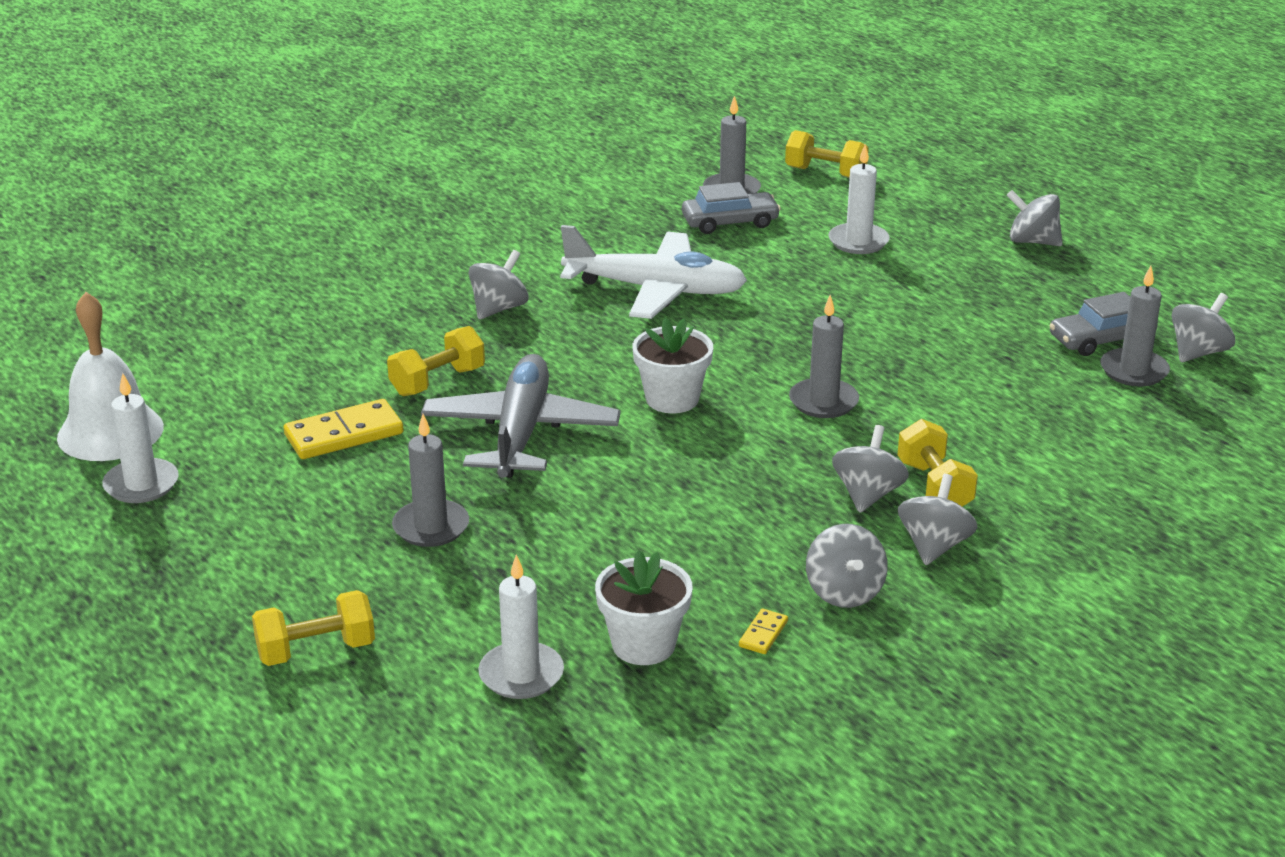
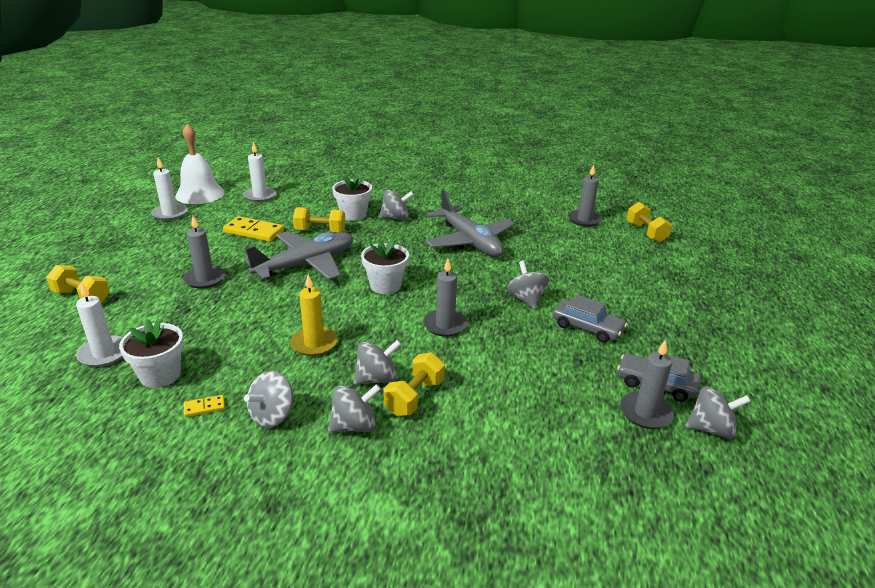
camera: 45 degrees right, 0 degrees up
white plane [560,225,747,319] -> grey plane [425,189,515,257]
grey car [682,182,781,234] -> grey car moved to [553,294,627,343]
white candle [829,144,890,254] -> white candle moved to [243,142,277,202]
grey spinning top [1006,190,1063,246] -> grey spinning top moved to [507,261,549,309]
none -> yellow candle [291,275,338,356]
none -> white flower pot [332,175,372,221]

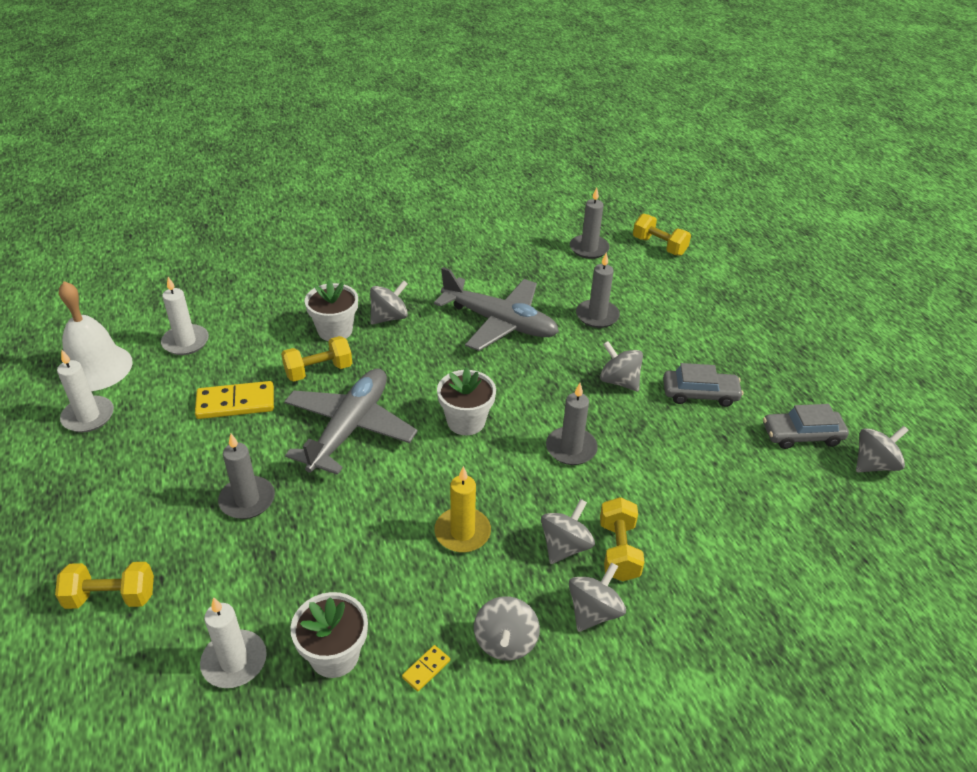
camera: 30 degrees left, 10 degrees up
grey candle [620,339,674,429] -> grey candle moved to [576,252,620,328]

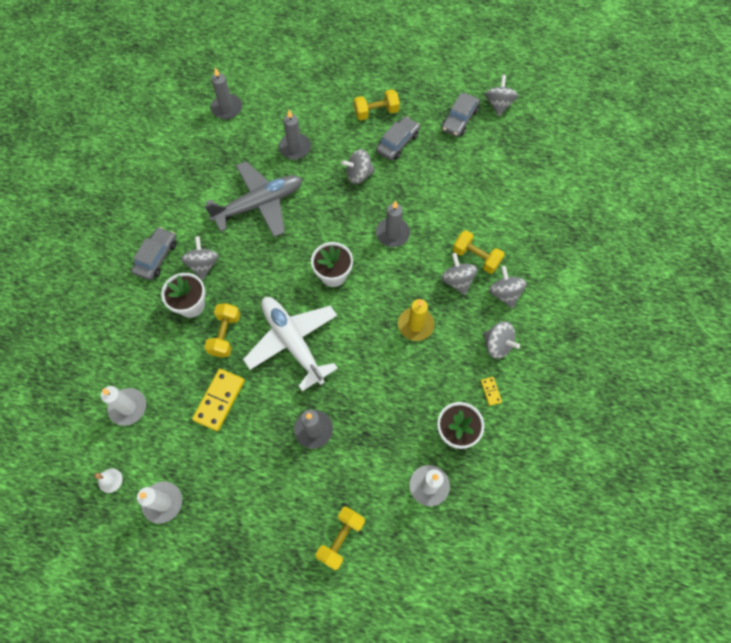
camera: 55 degrees left, 25 degrees up
white bell [59,281,133,391] -> white bell [94,468,123,493], size x0.41
grey plane [284,368,418,475] -> white plane [243,297,338,391]
yellow dumbbell [633,213,691,256] -> yellow dumbbell moved to [354,89,400,121]
none -> grey car [131,227,176,280]

